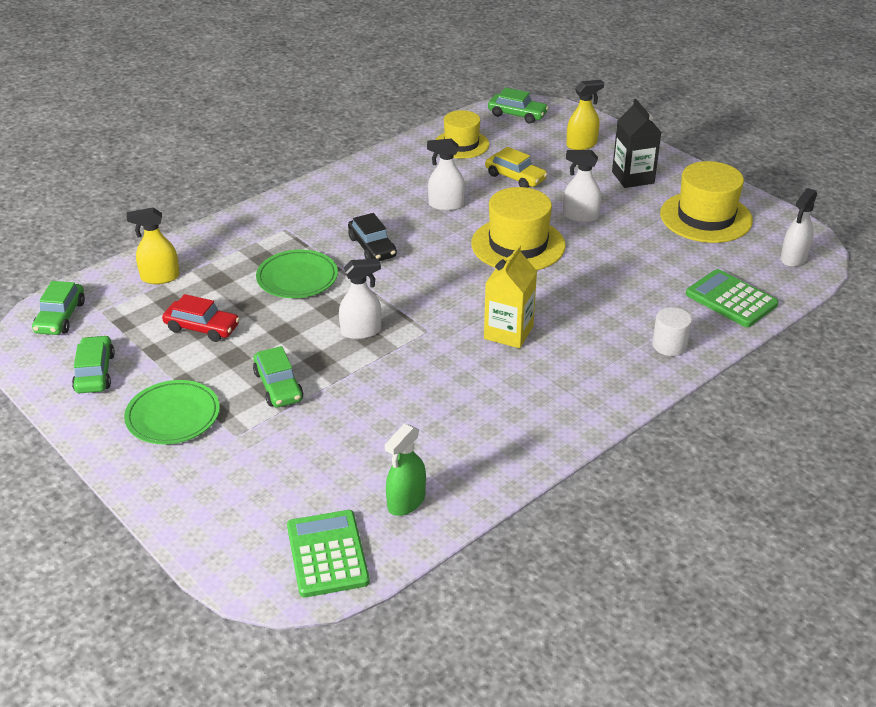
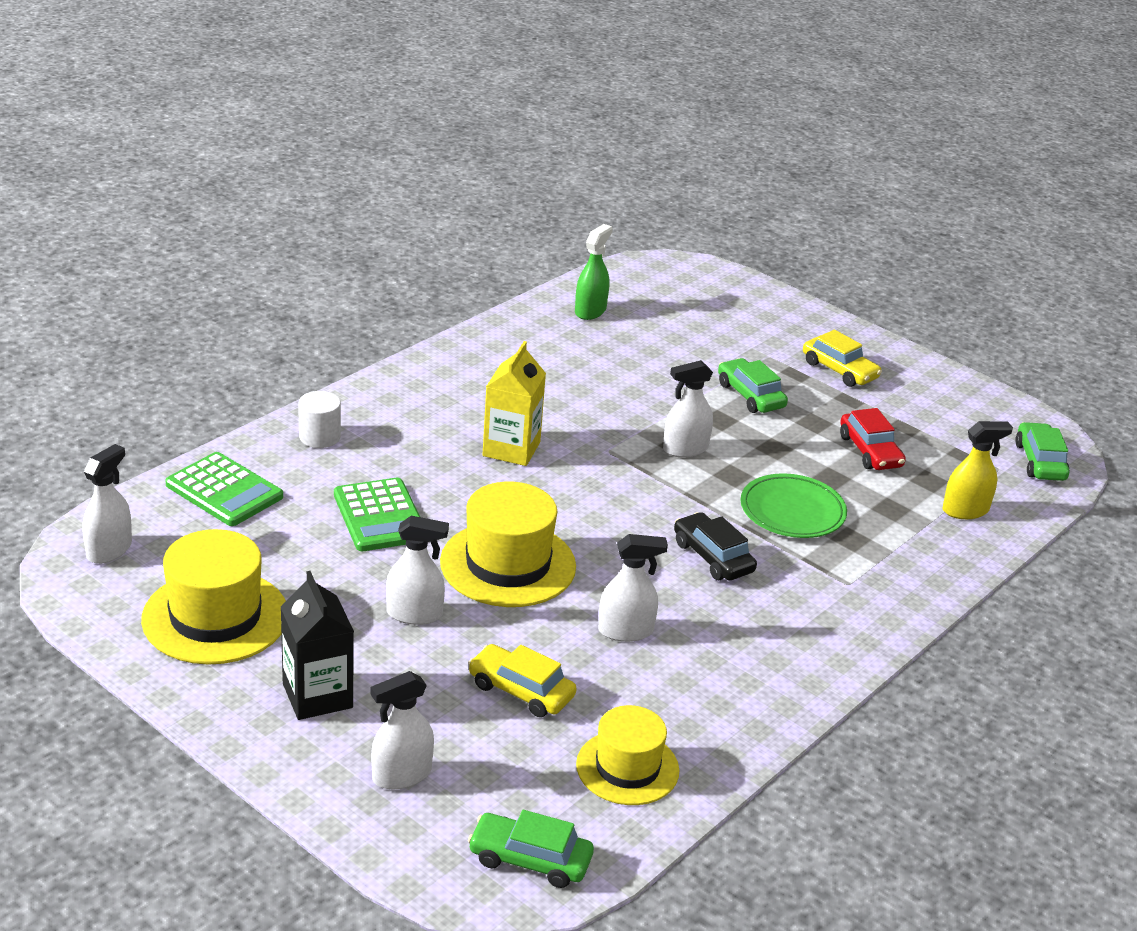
camera: 170 degrees right, 5 degrees down
green car [72,335,115,393] -> none
green plate [124,380,220,444] -> yellow car [803,330,882,387]
red car [162,294,240,342] -> red car turned 120 degrees counterclockwise [840,408,906,470]
green calculator [287,510,370,597] -> green calculator moved to [334,478,420,551]
yellow spray bottle [566,80,604,150] -> white spray bottle [371,671,434,789]

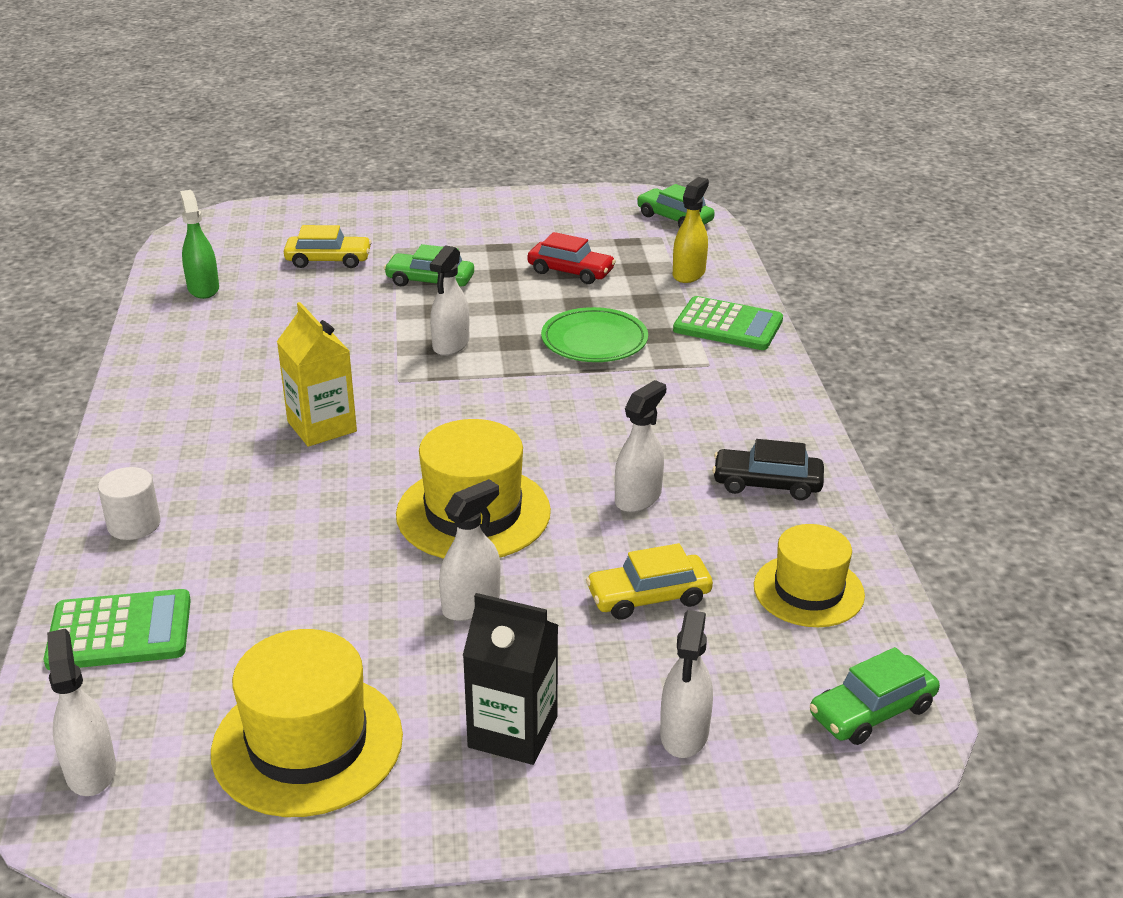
camera: 45 degrees left, 0 degrees up
green calculator [334,478,420,551] -> green calculator moved to [673,296,783,350]
black car [674,512,757,580] -> black car moved to [712,439,824,500]
yellow car [803,330,882,387] -> yellow car moved to [284,225,372,268]

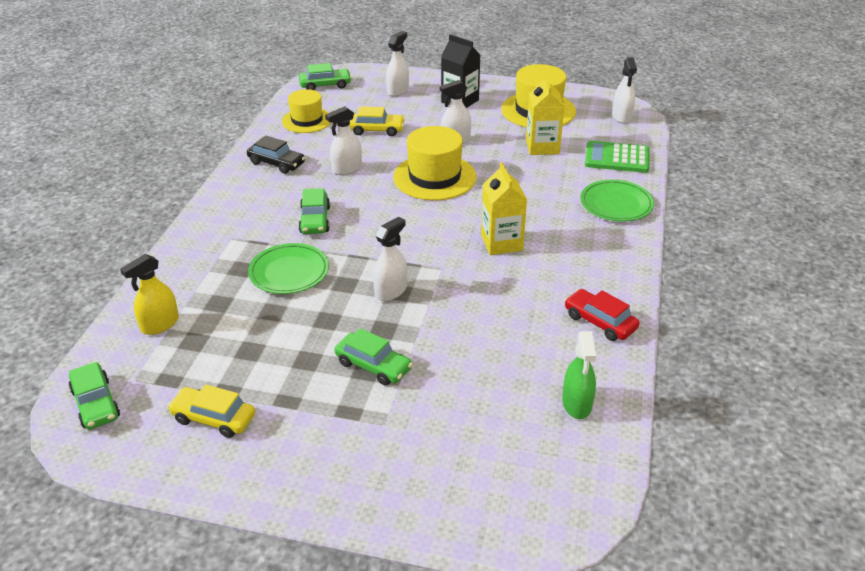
camera: 160 degrees left, 5 degrees up
white cylinder [98,467,161,540] -> green plate [580,180,654,222]
yellow car [284,225,372,268] -> yellow car moved to [168,384,255,438]
red car [527,232,616,284] -> red car moved to [565,289,640,341]
green calculator [673,296,783,350] -> none
none -> green car [299,188,330,234]
none -> yellow carton [526,74,564,155]

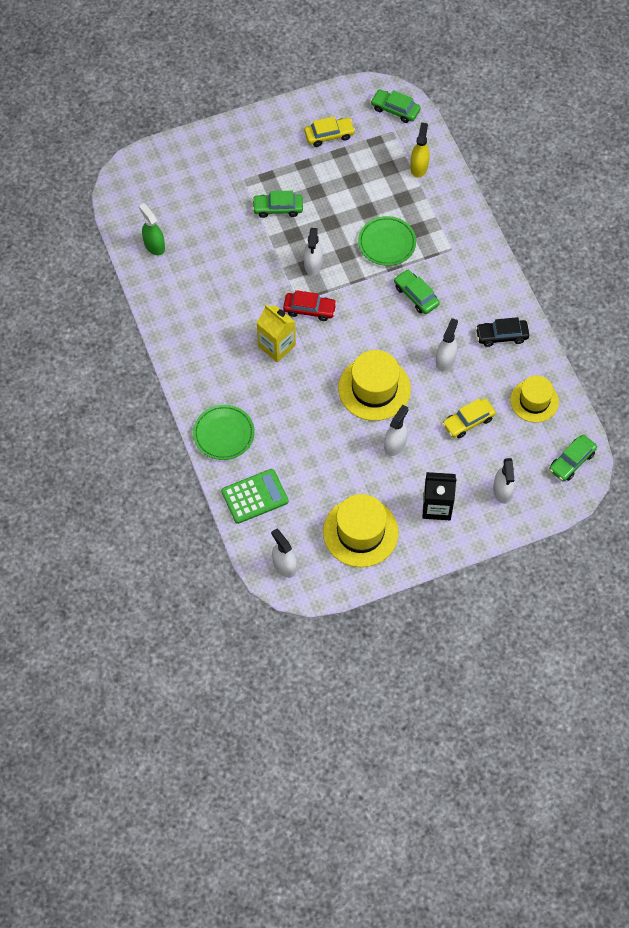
camera: 145 degrees right, 25 degrees up
yellow carton [526,74,564,155] -> none
red car [565,289,640,341] -> red car moved to [283,290,337,321]

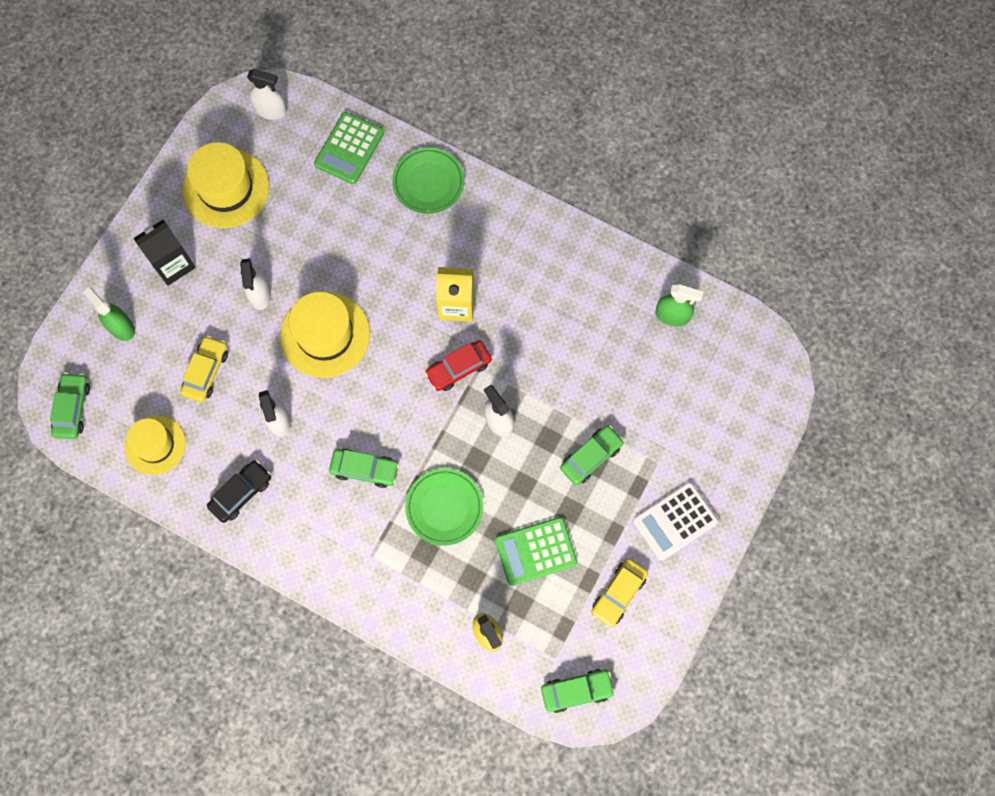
camera: 140 degrees right, 10 degrees up
white spray bottle [493,458,515,504] -> green spray bottle [83,287,135,341]
none -> green calculator [495,517,577,586]
none -> white calculator [633,482,718,561]

